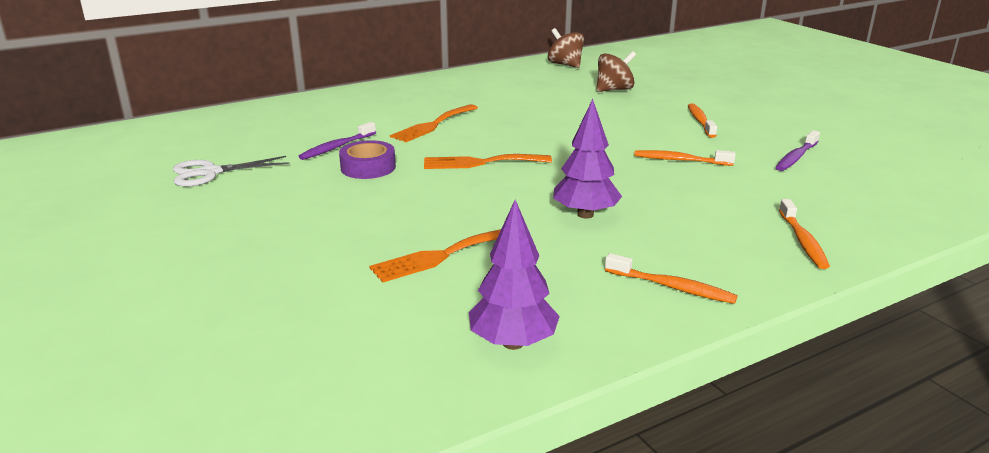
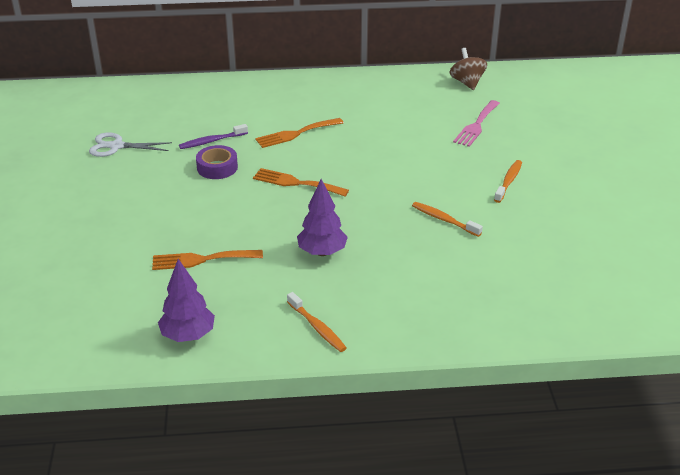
camera: 25 degrees right, 10 degrees up
brown spinning top [596,51,636,92] -> pink fork [453,100,500,147]
purple toothbrush [776,130,820,171] -> none
orange toothbrush [779,199,830,269] -> none

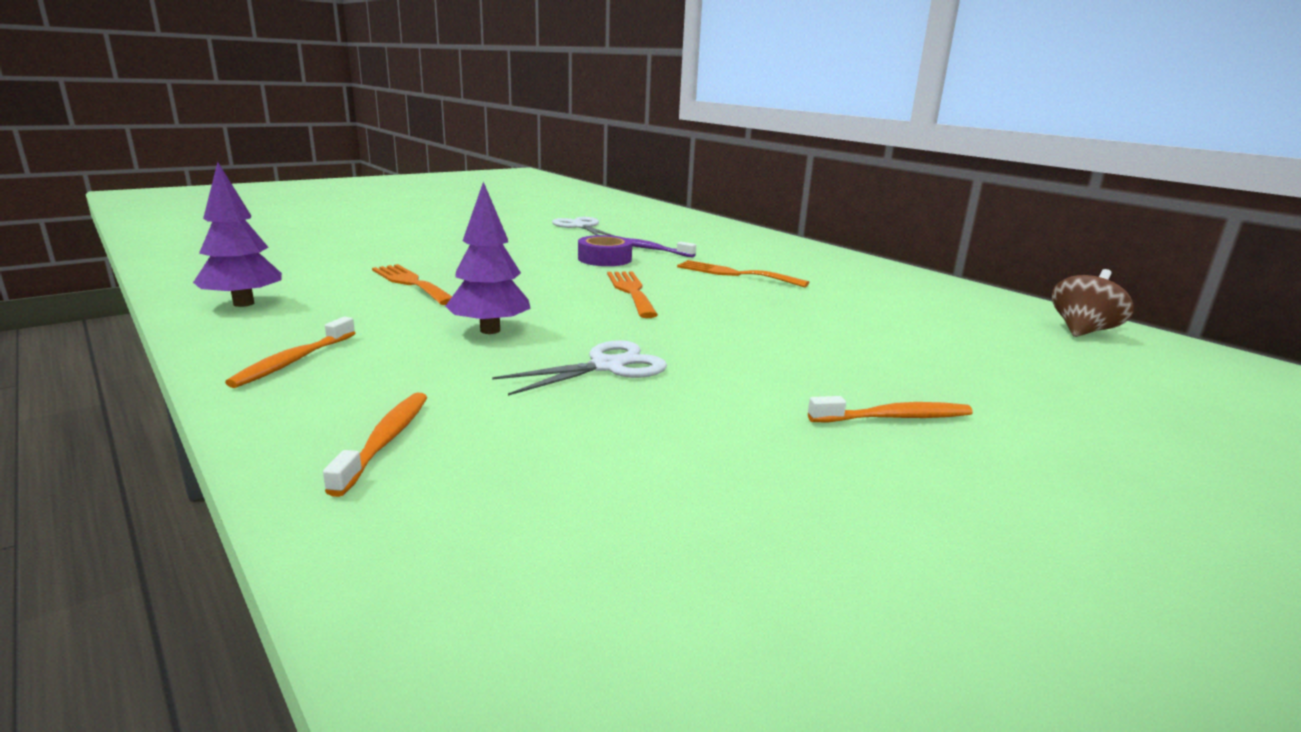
camera: 55 degrees right, 15 degrees down
orange toothbrush [412,202,483,237] -> orange toothbrush moved to [323,393,428,497]
pink fork [453,100,500,147] -> none
none -> white scissors [492,340,667,396]

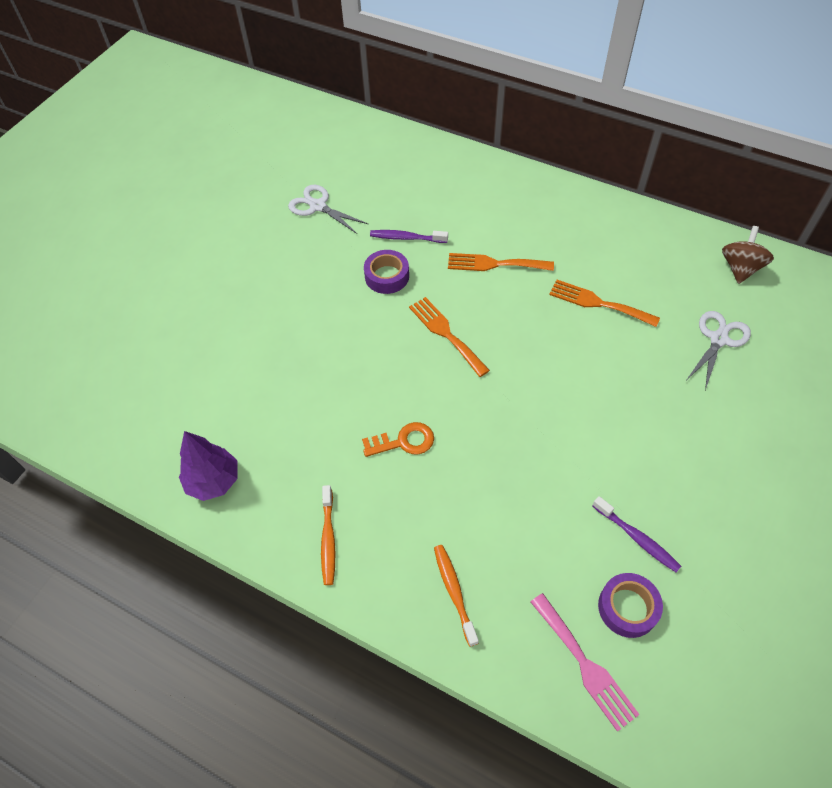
camera: 20 degrees left, 35 degrees up
orange fork [372,264,452,305] -> orange fork moved to [549,280,660,327]
purple tree [445,182,531,334] -> orange key [362,422,434,457]
white scissors [492,340,667,396] -> white scissors moved to [687,311,751,390]
orange toothbrush [808,396,973,422] -> none
none -> pink fork [531,593,640,732]
none -> purple toothbrush [593,496,681,572]
none -> purple tape [598,573,663,638]

